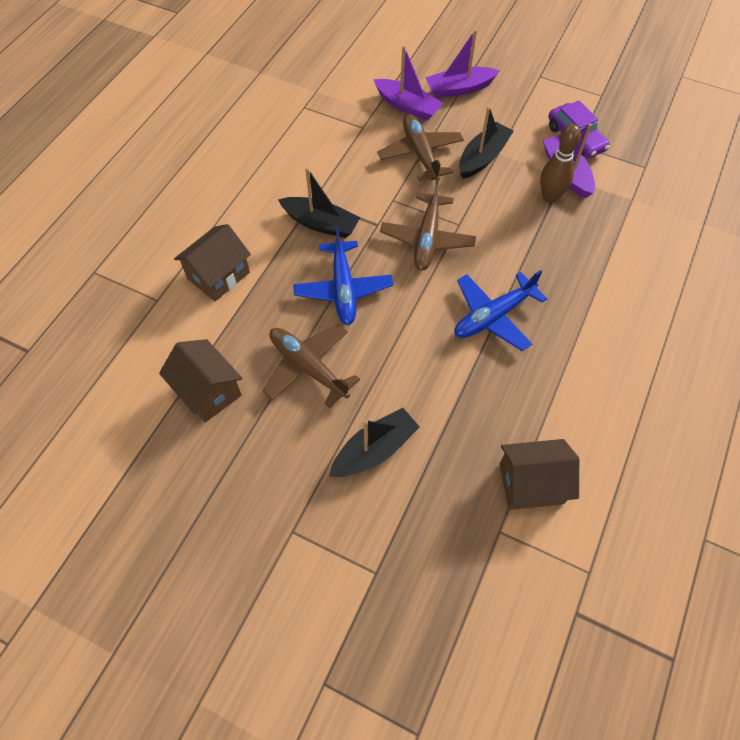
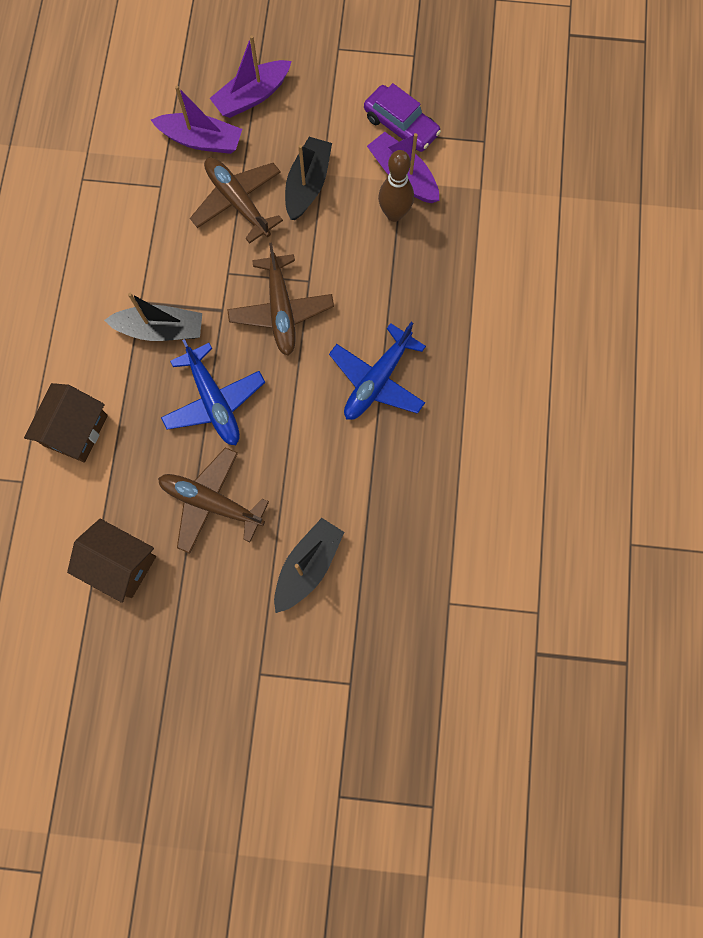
camera: 20 degrees left, 15 degrees up
brown house [499,439,579,510] -> none

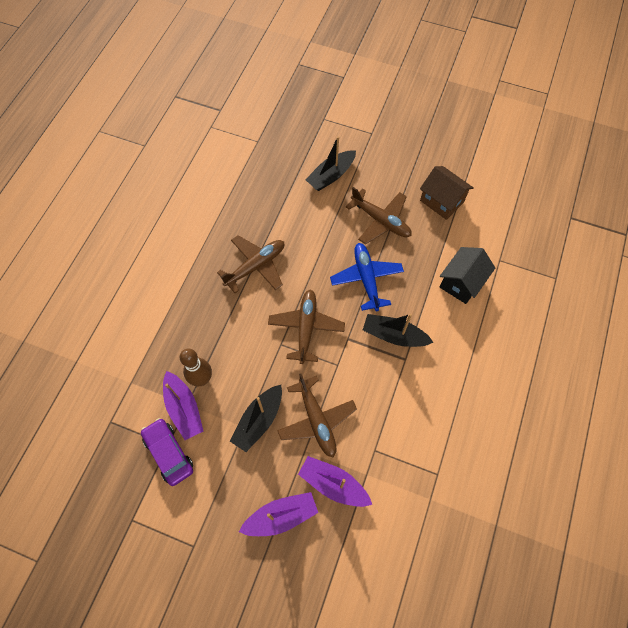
camera: 165 degrees left, 10 degrees down
brown house [24,383,108,463] -> black house [440,247,495,304]
blue plane [329,322,426,420] -> brown plane [217,235,284,293]

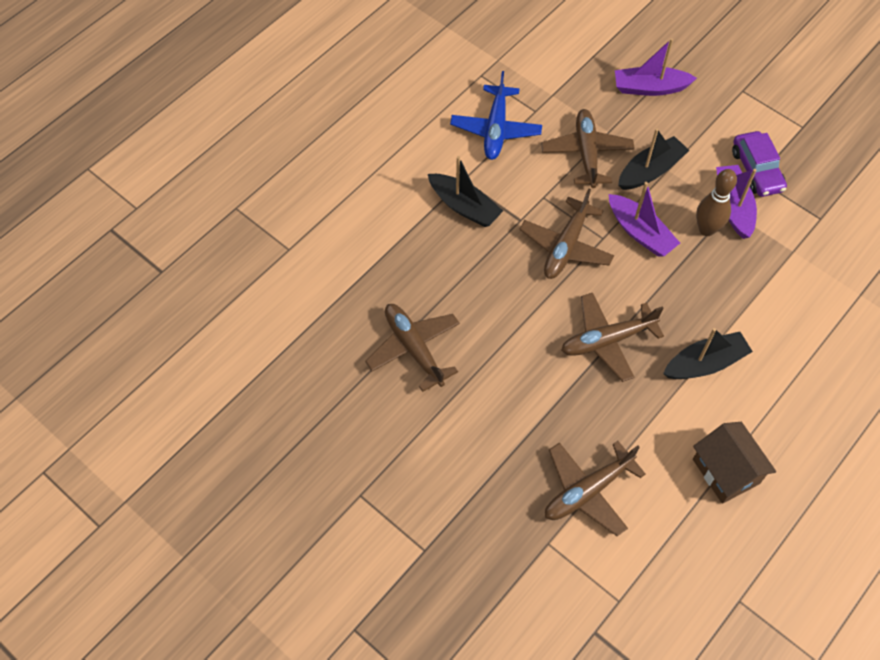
camera: 160 degrees left, 5 degrees down
purple boat [298,456,372,507] -> purple boat moved to [609,182,680,257]
black boat [305,136,356,191] -> black boat moved to [663,328,753,379]
blue plane [330,243,404,311] -> blue plane moved to [450,71,542,160]
brown house [420,166,474,220] -> brown house moved to [693,422,776,504]
black house [440,247,495,304] -> none
none -> brown plane [545,441,646,536]

